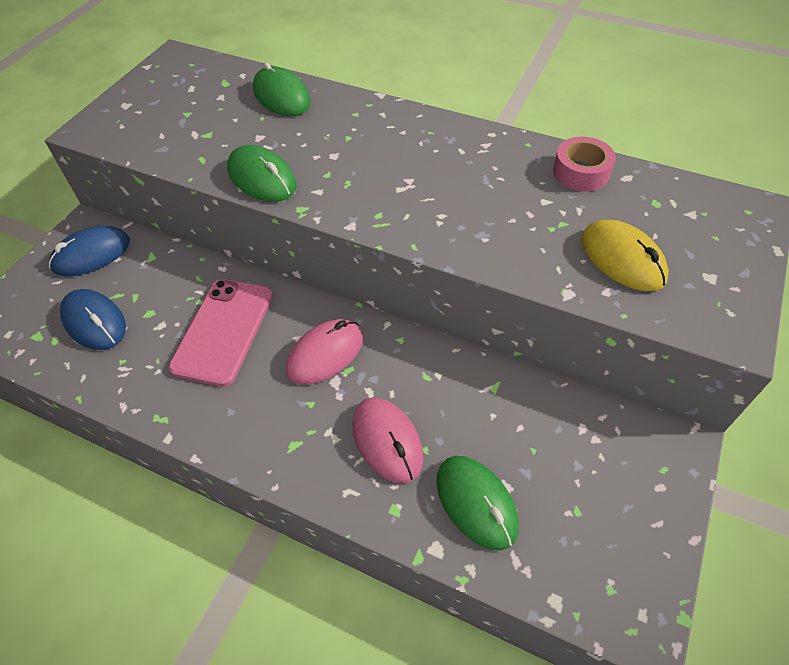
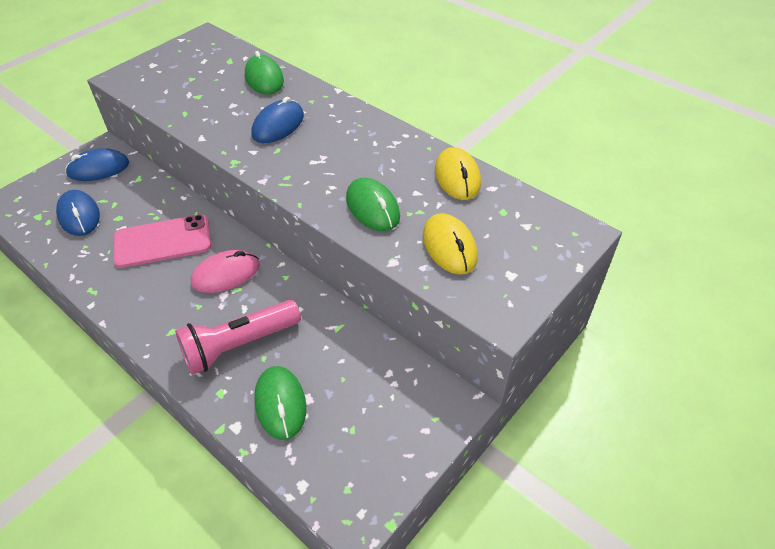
camera: 15 degrees right, 5 degrees down
pink phone [168,279,273,387] -> pink phone turned 45 degrees clockwise [113,215,211,268]
green mouse [227,145,296,202] -> green mouse moved to [346,178,400,231]
pink mouse [352,397,424,483] -> pink flashlight [175,300,301,375]
pink tape [553,137,616,192] -> yellow mouse [435,147,481,200]
none -> blue mouse [251,97,304,143]

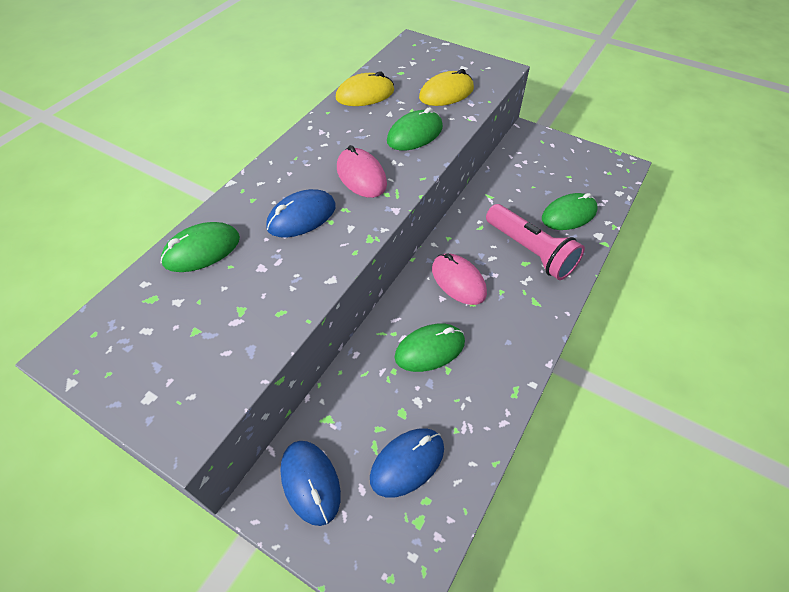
camera: 100 degrees left, 5 degrees up
pink phone [113,215,211,268] -> green mouse [395,324,465,372]
blue mouse [251,97,304,143] -> blue mouse turned 60 degrees counterclockwise [266,189,336,238]
none -> pink mouse [337,145,387,198]

